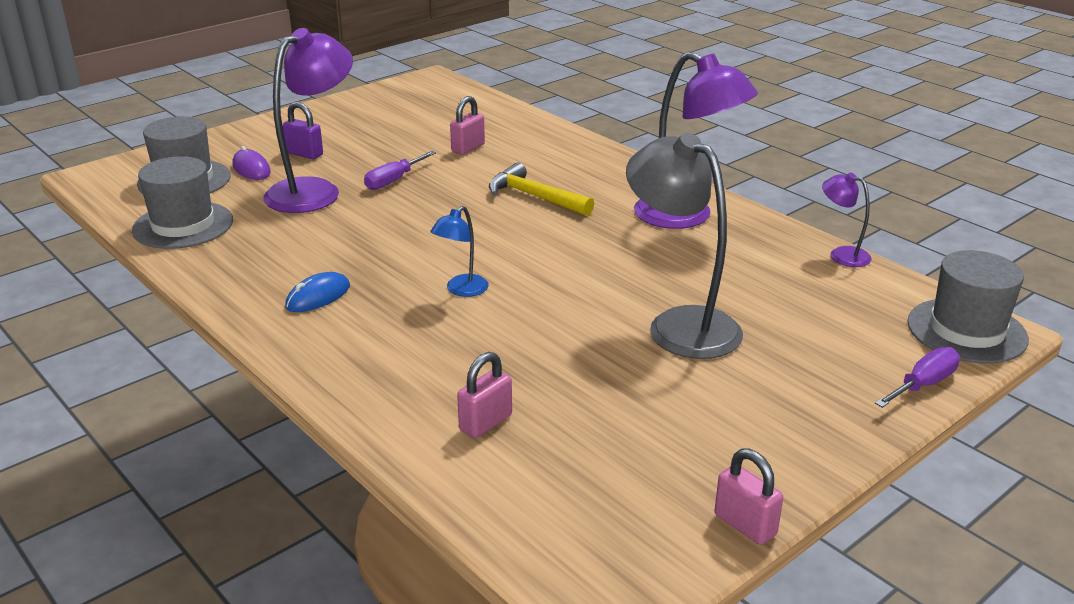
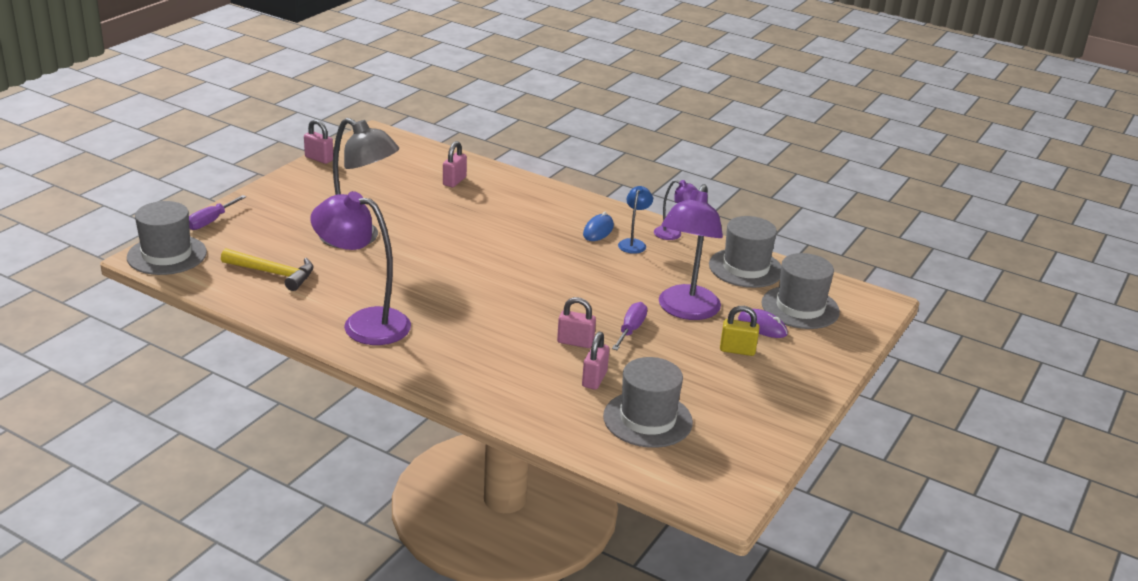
camera: 160 degrees right, 0 degrees up
purple padlock [283,102,323,159] -> yellow padlock [720,306,759,356]
blue lamp [430,206,489,297] -> blue lamp moved to [618,186,653,254]
yellow hammer [489,162,594,216] -> yellow hammer moved to [221,248,314,291]
purple lamp [822,173,871,267] -> purple lamp moved to [654,180,699,240]
none -> pink padlock [557,297,596,348]
none -> grey hat [603,357,693,448]

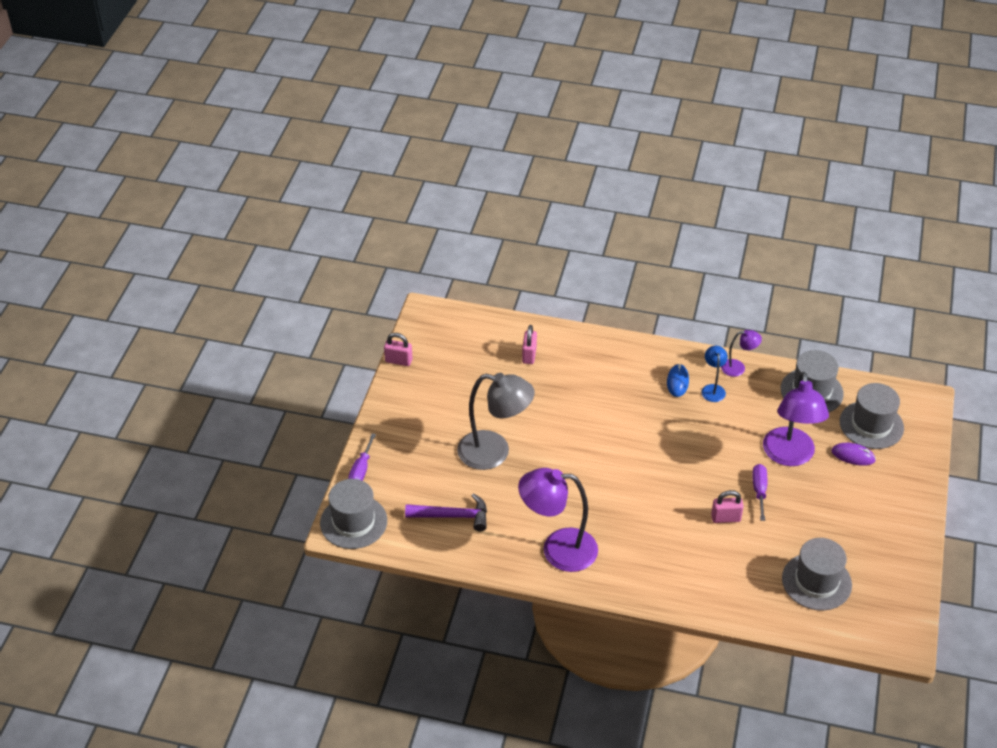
camera: 15 degrees left, 15 degrees up
yellow hammer [221,248,314,291] -> purple hammer [405,493,487,531]
pink padlock [582,332,609,390] -> none
yellow padlock [720,306,759,356] -> none

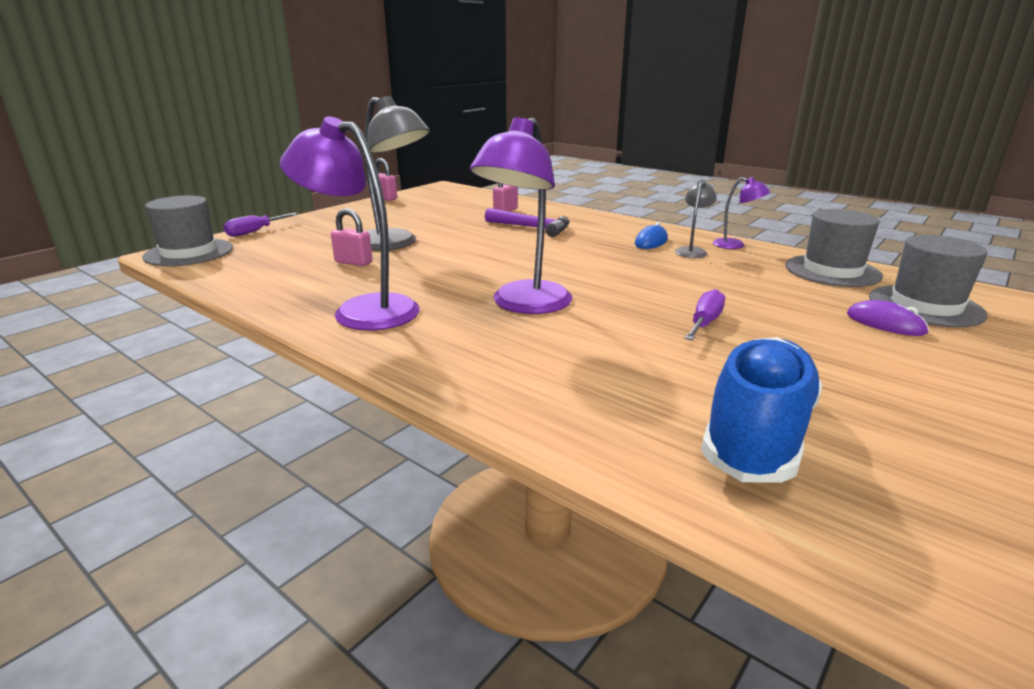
camera: 25 degrees right, 20 degrees down
purple hammer [405,493,487,531] -> purple hammer moved to [485,208,570,237]
blue lamp [701,346,728,402] -> grey lamp [675,180,717,258]
pink padlock [711,490,744,523] -> pink padlock moved to [331,208,373,266]
purple lamp [763,372,829,466] -> purple lamp moved to [469,118,572,314]
grey hat [782,538,852,611] -> blue shoe [701,337,823,483]

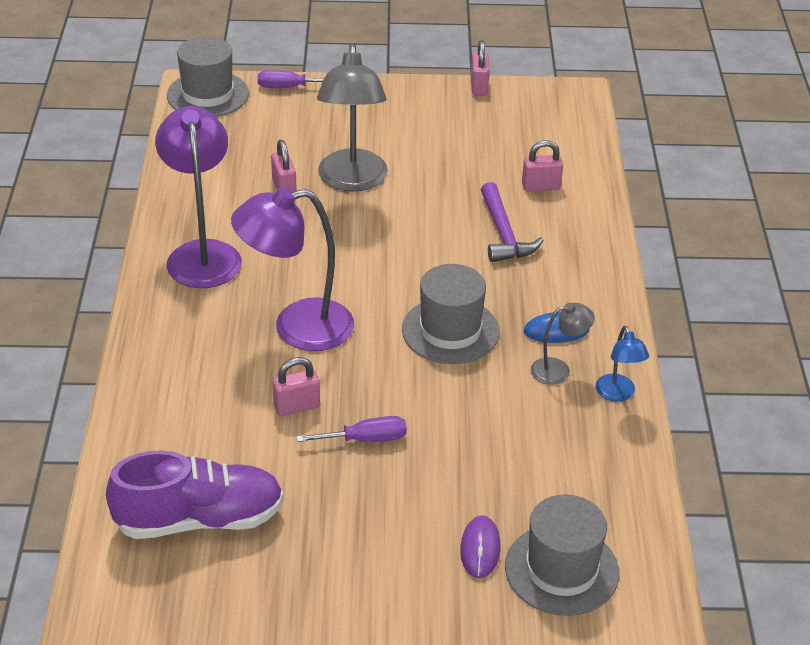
camera: 50 degrees right, 15 degrees up
blue shoe [701,337,823,483] -> purple shoe [106,450,284,539]
purple lamp [713,177,770,249] -> blue lamp [595,326,649,402]
grey hat [785,209,883,287] -> grey hat moved to [402,264,500,364]
none -> pink padlock [273,357,320,416]

